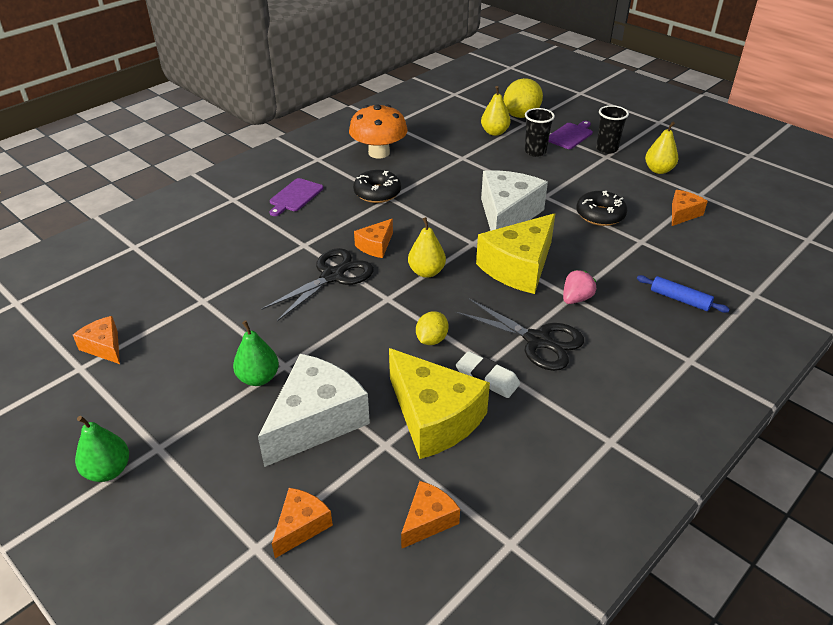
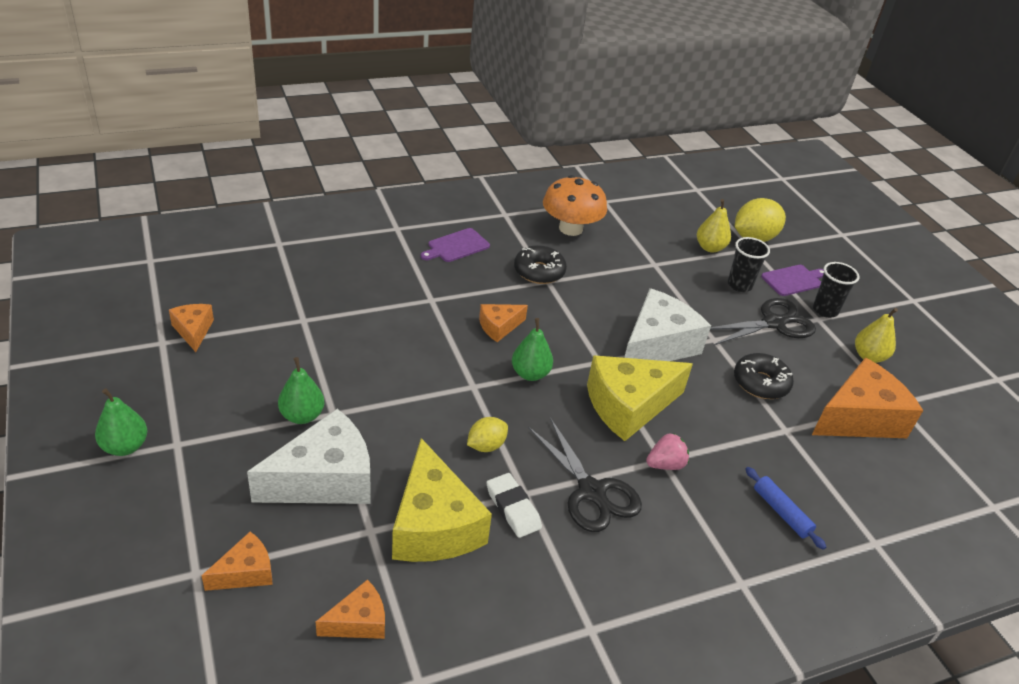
camera: 20 degrees right, 0 degrees up
black scissors [261,248,374,321] -> black scissors moved to [710,298,816,345]
yellow pear [408,217,446,278] -> green pear [512,318,553,381]
orange cheese [672,190,708,226] -> orange cheese [812,358,923,438], size x1.96

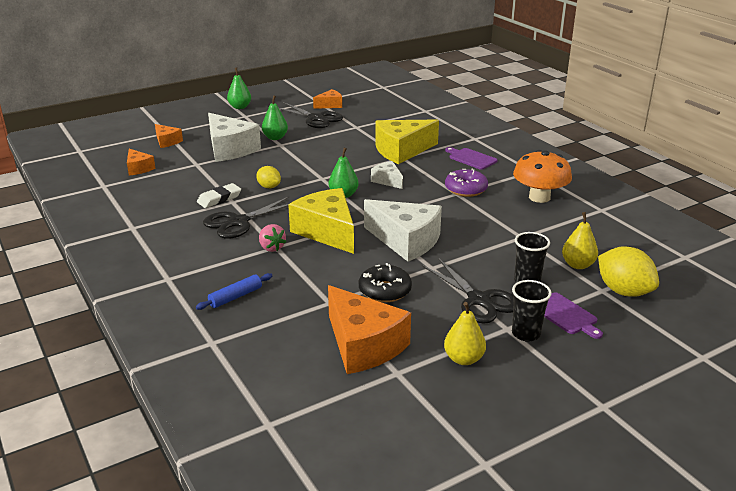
camera: 85 degrees right, 10 degrees down
yellow cheese [392,438,492,562] -> yellow cheese moved to [375,119,439,164]
orange cheese [479,304,528,342] -> white cheese [371,161,403,189]
black donut [514,245,567,284] -> purple donut [445,169,488,197]
none -> black scissors [279,102,343,128]

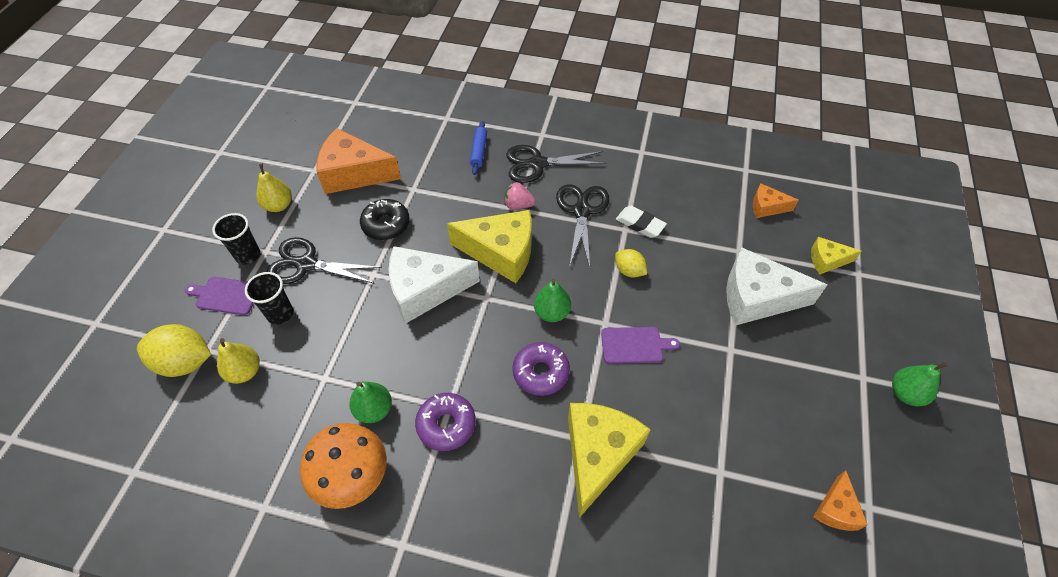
camera: 135 degrees right, 25 degrees up
orange cheese [155,124,183,148] -> yellow cheese [811,237,862,274]
white eraser [197,183,241,208] -> white eraser turned 60 degrees counterclockwise [616,206,667,238]
yellow lemon [256,166,281,188] -> yellow lemon turned 45 degrees clockwise [615,249,647,278]
green pear [262,95,288,140] -> green pear moved to [349,381,392,423]
black scissors [279,102,343,128] -> black scissors moved to [506,145,606,183]
white cheese [371,161,403,189] -> purple donut [513,342,570,396]
purple cutting board [445,147,497,170] -> purple cutting board moved to [601,327,680,364]

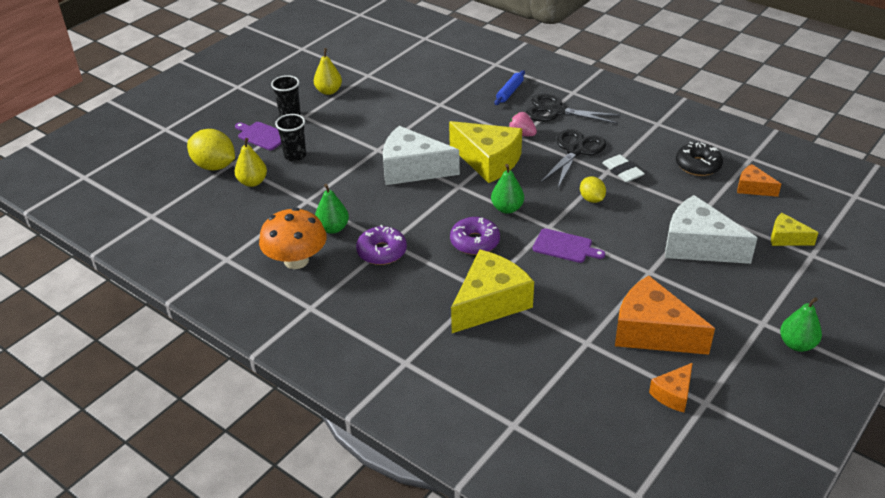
camera: 25 degrees right, 15 degrees down
black scissors [267,237,382,284] -> none
orange cheese [316,128,401,194] -> orange cheese moved to [615,275,715,355]
black donut [360,199,410,240] -> black donut moved to [676,142,723,176]

